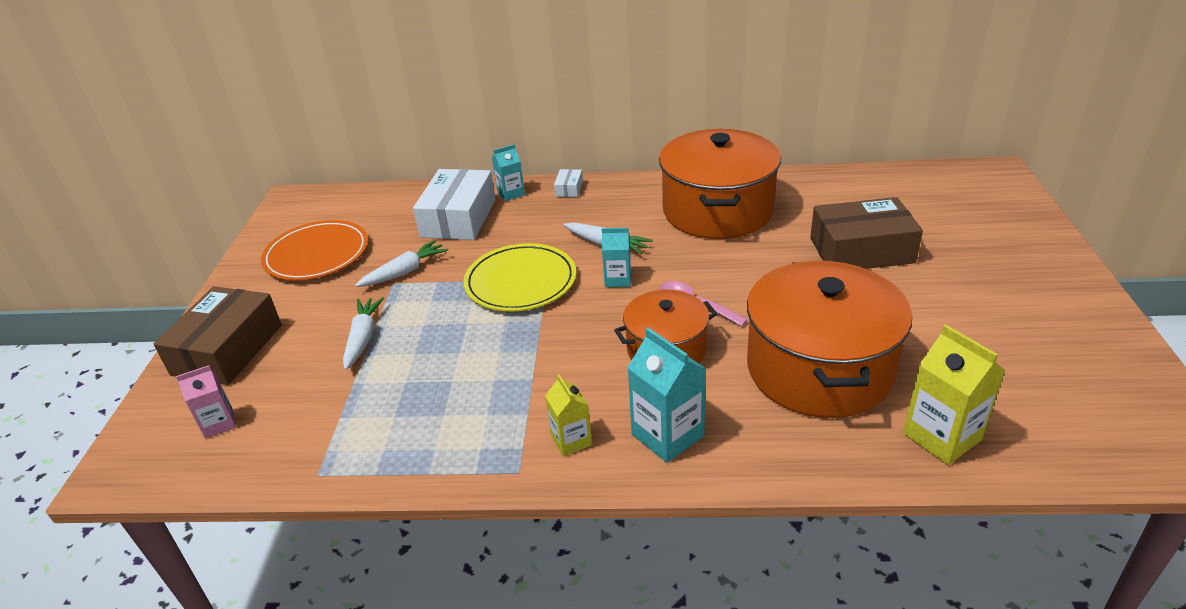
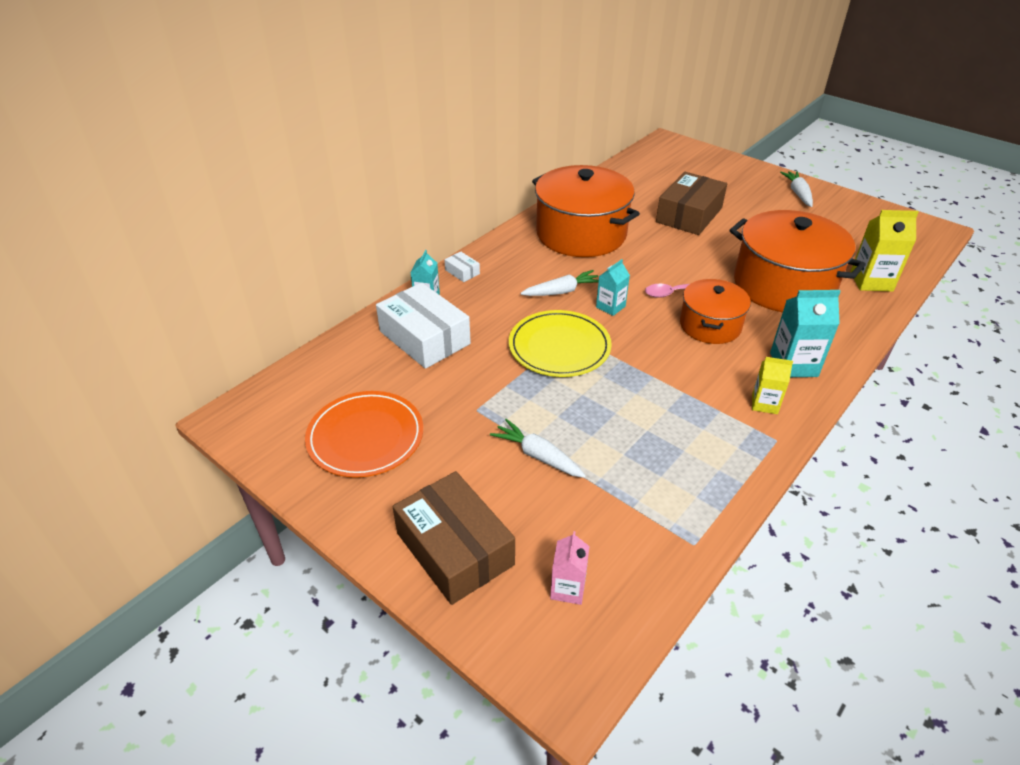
camera: 55 degrees left, 5 degrees up
white carrot [355,240,448,287] -> white carrot moved to [780,171,813,207]

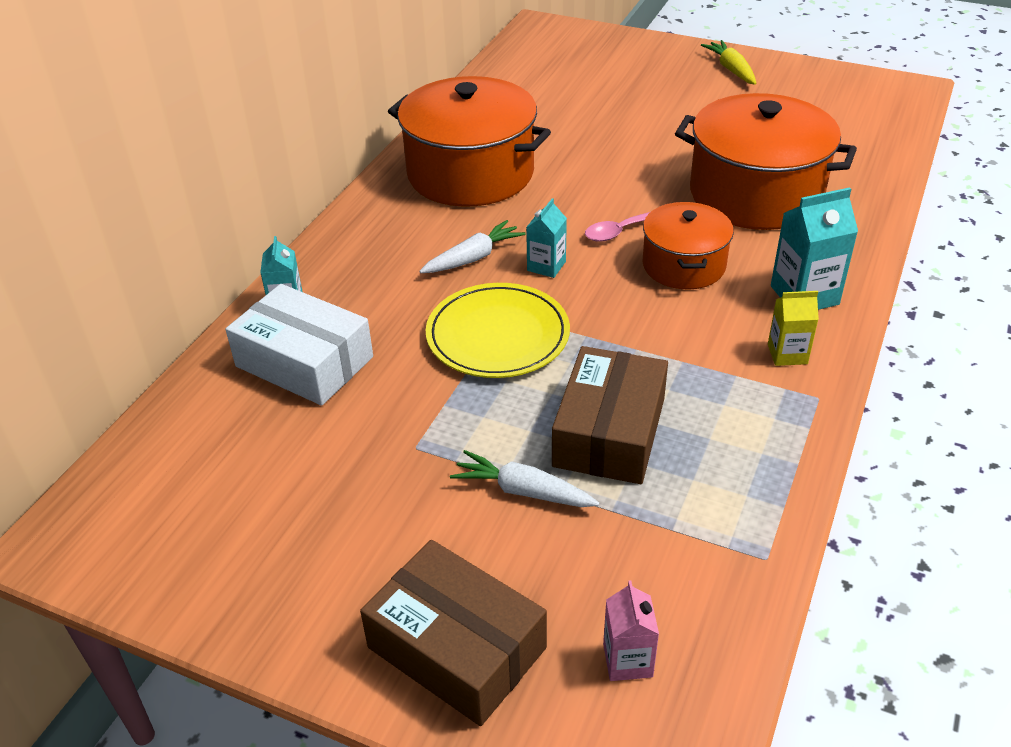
camera: 15 degrees left, 0 degrees up
orange plate [305,391,423,478] -> none
white box [444,251,480,282] -> none
brown box [656,172,727,235] -> brown box moved to [552,346,668,484]
white carrot [780,171,813,207] -> yellow carrot [701,40,757,85]
yellow carton [851,210,919,292] -> none

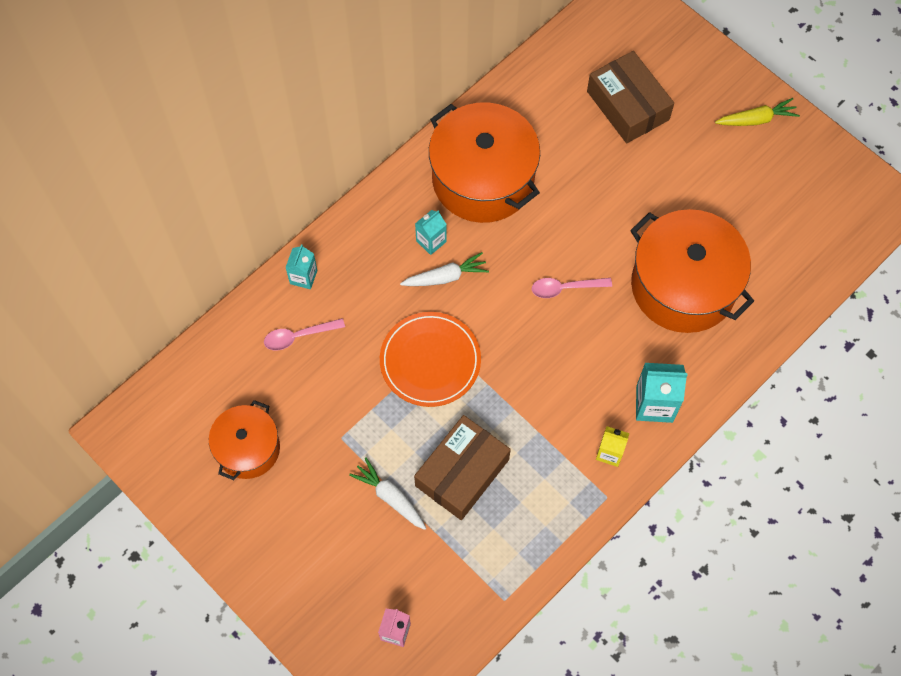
camera: 20 degrees right, 25 degrees up
white box [225,284,373,406] -> pink spoon [264,318,345,351]
brown box [360,540,547,726] -> brown box moved to [587,51,674,143]
yellow plate [426,283,570,378] -> orange plate [380,312,481,407]
turquoise carton [526,198,567,278] -> turquoise carton moved to [415,210,447,255]
orange pot [643,202,734,290] -> orange pot moved to [209,400,280,480]
yellow carrot [701,40,757,85] -> yellow carrot turned 75 degrees clockwise [715,98,800,126]

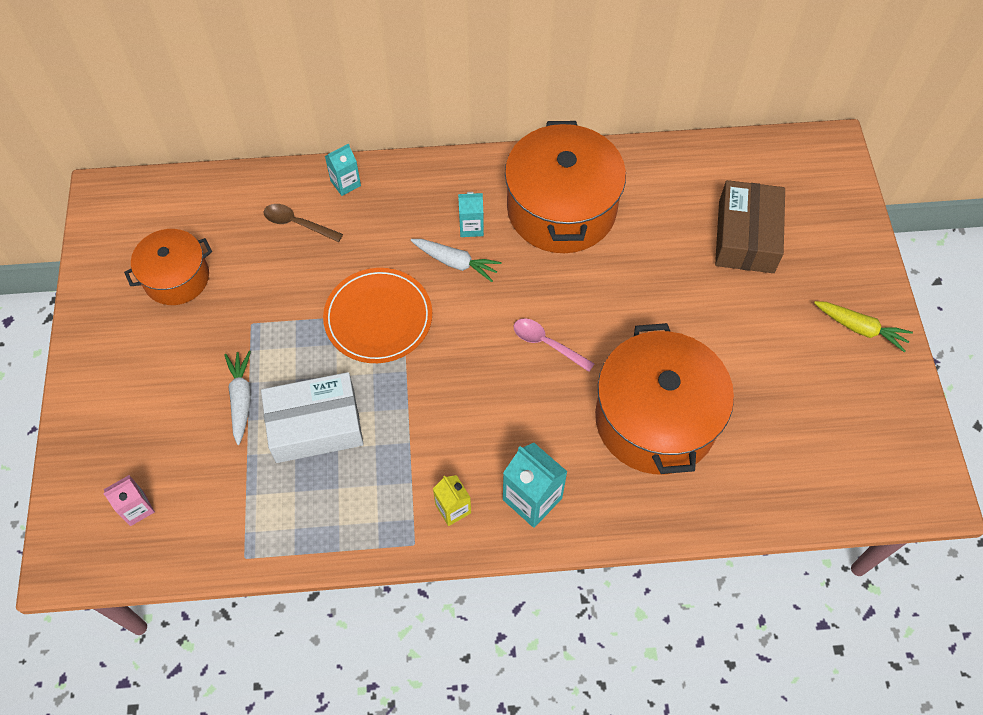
camera: 40 degrees right, 5 degrees down
pink spoon [264,318,345,351] -> brown spoon [264,204,343,242]
brown box [414,415,511,520] -> white box [261,372,364,463]

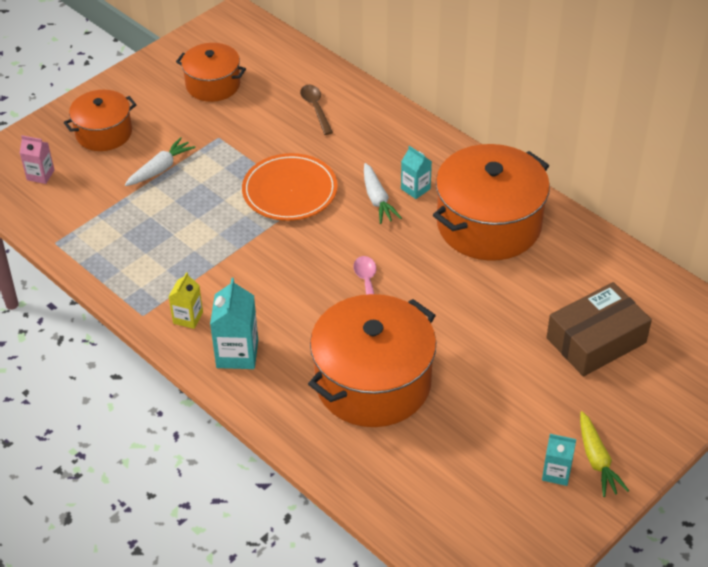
camera: 50 degrees right, 15 degrees down
white box [261,372,364,463] -> none
turquoise carton [325,144,361,196] -> turquoise carton moved to [542,434,576,486]
none -> orange pot [63,90,137,151]

